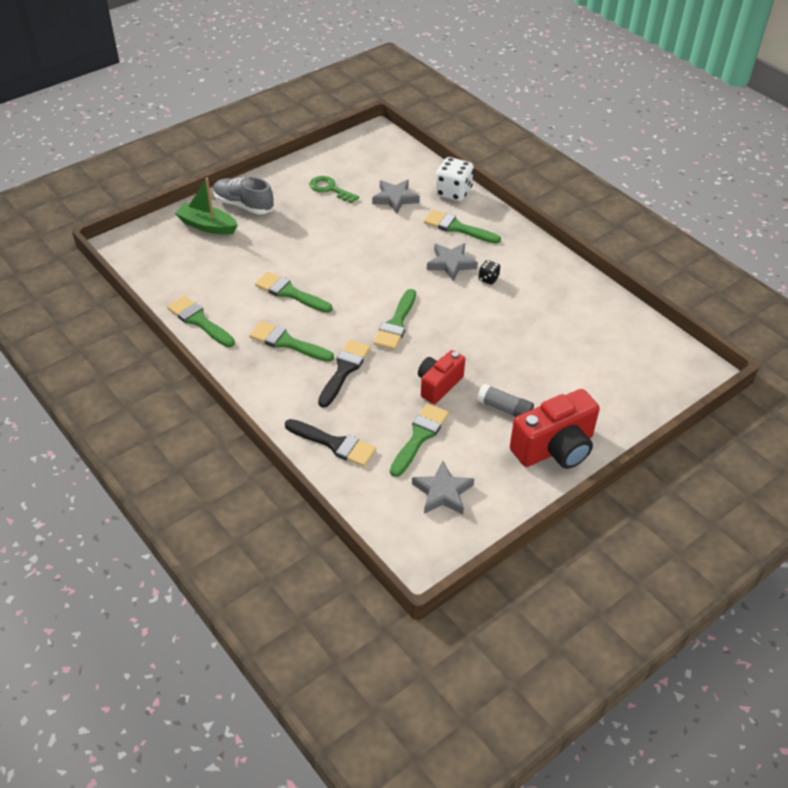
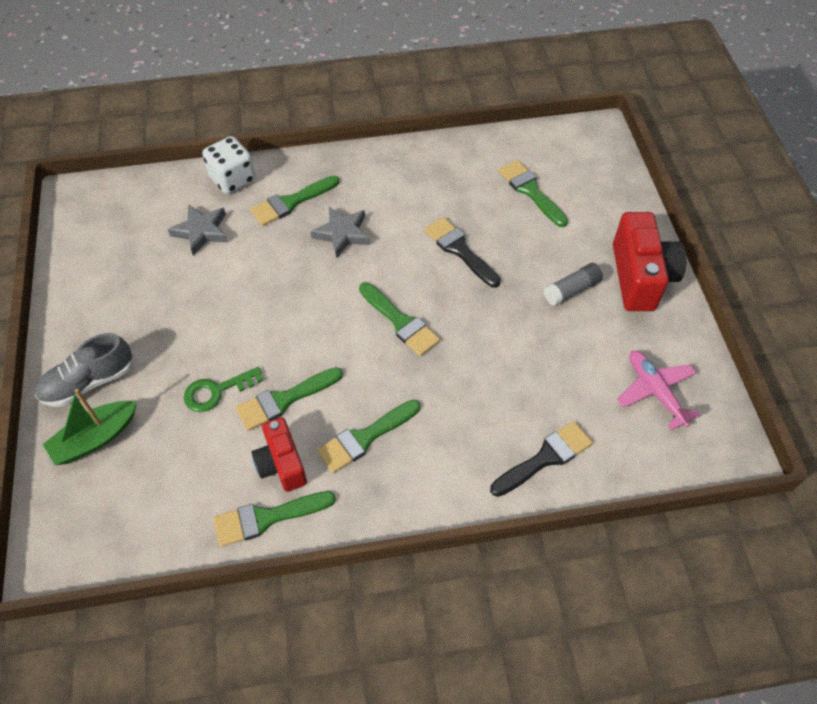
camera: 60 degrees left, 10 degrees up
green key [310,176,359,203] -> green key moved to [184,367,264,412]
black brush [318,340,370,408] -> black brush moved to [425,217,501,287]
green brush [390,403,449,477] -> green brush moved to [499,160,568,227]
grey star [412,461,474,515] -> pink plane [617,351,701,430]
red camera [418,350,465,404] -> red camera moved to [252,417,307,492]
black dice [479,260,500,285] -> none

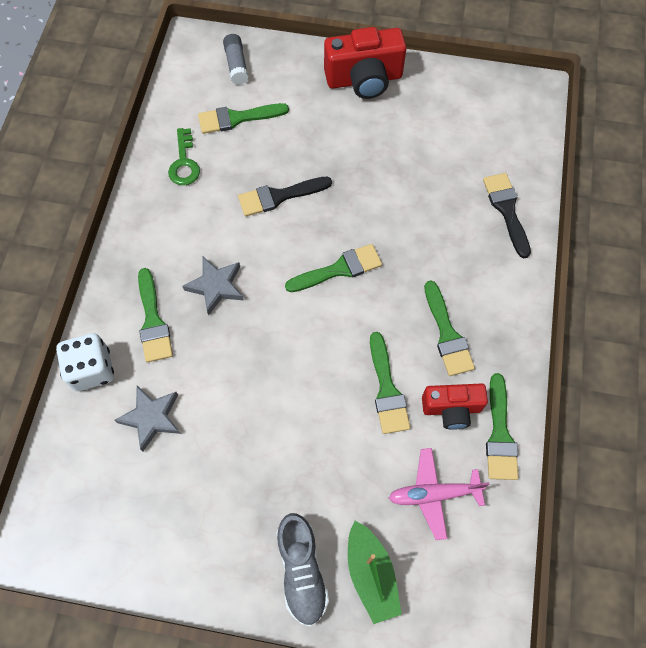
camera: 70 degrees left, 10 degrees up
green key [184,367,264,412] -> green key moved to [168,128,200,185]
grey glue stick [544,263,603,306] -> grey glue stick moved to [223,34,249,85]
red camera [613,212,687,311] -> red camera turned 150 degrees clockwise [324,27,407,99]
pink plane [617,351,701,430] -> pink plane moved to [389,448,489,540]

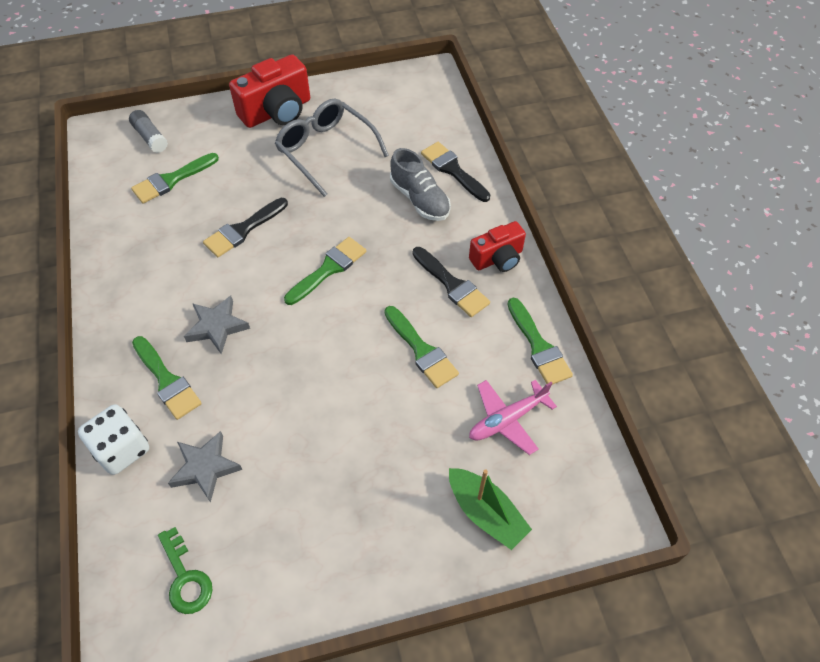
camera: 25 degrees left, 10 degrees down
green key [168,128,200,185] -> green key moved to [158,527,213,614]
grey shoe [277,513,329,626] -> grey shoe moved to [390,148,451,221]
red camera [422,383,488,430] -> red camera moved to [469,221,526,272]
green brush [424,281,475,376] -> black brush [412,247,490,317]
none -> grey glasses [275,99,389,197]

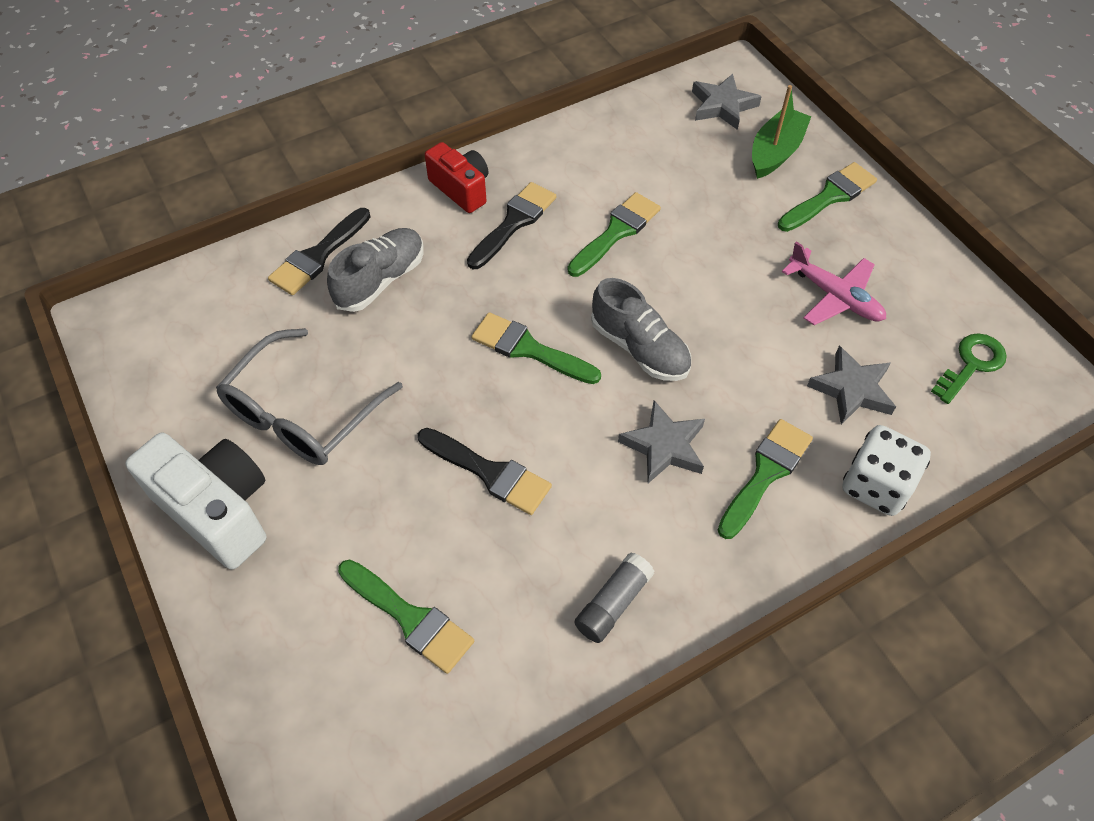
camera: 105 degrees left, 0 degrees up
grey glue stick [129,110,168,153] -> grey glue stick moved to [574,552,654,643]
red camera [229,54,310,128] -> white camera [125,433,266,570]
pink plane [469,380,557,455] -> pink plane moved to [782,241,886,325]
green brush [507,298,573,385] -> green brush moved to [778,162,877,232]
none -> grey shoe [591,278,691,381]
none -> grey star [692,74,762,130]

